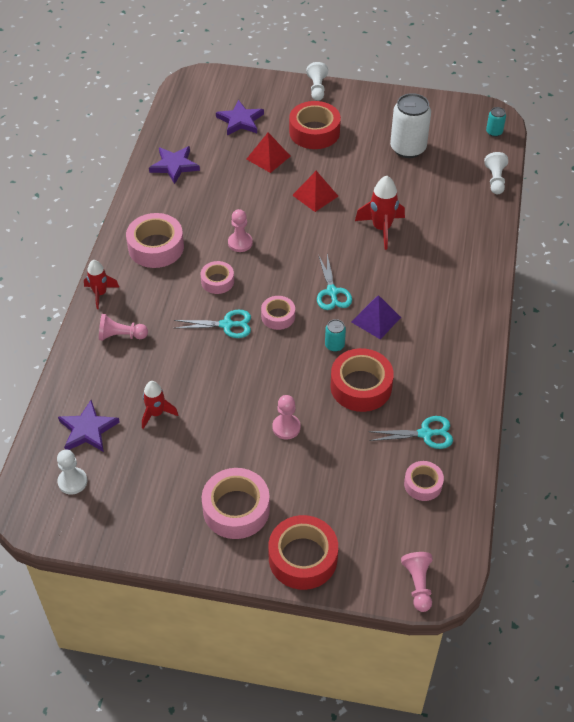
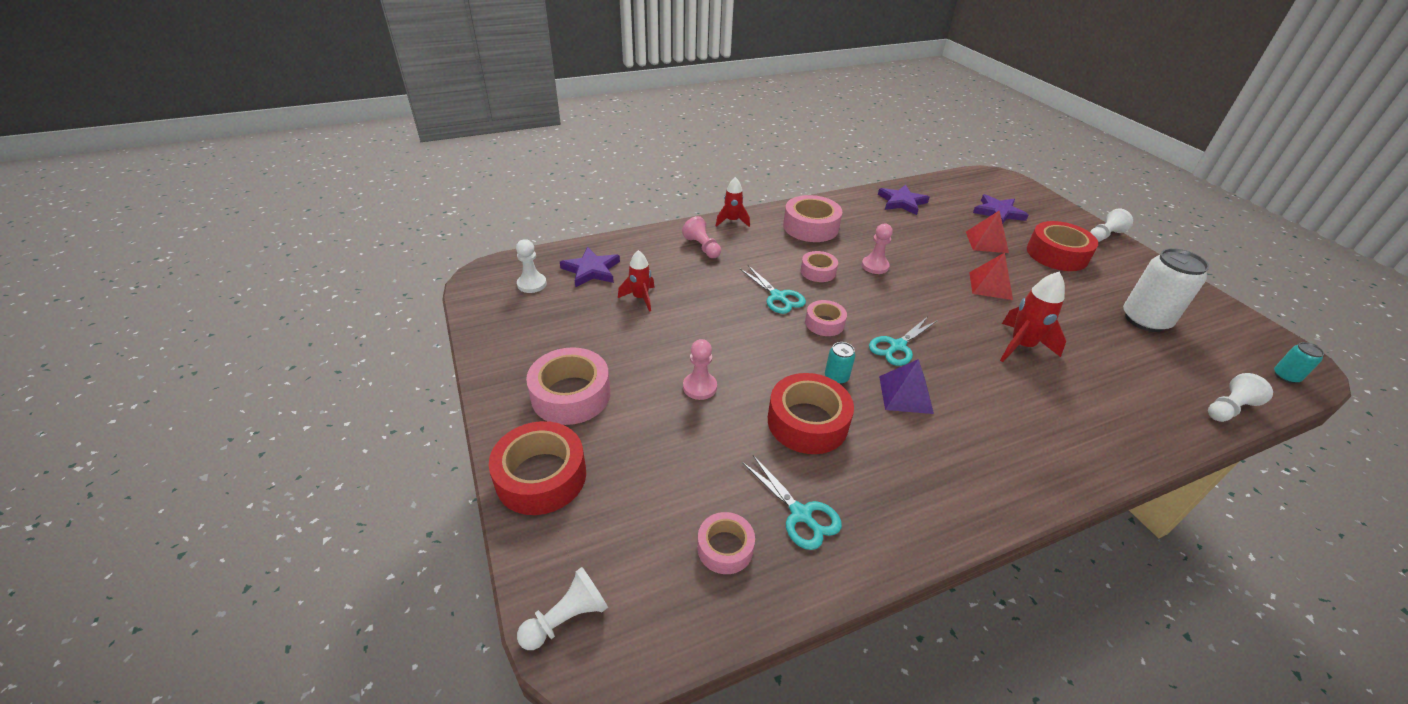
camera: 55 degrees right, 10 degrees down
pink pawn [401,552,433,612] -> white pawn [517,567,608,650]

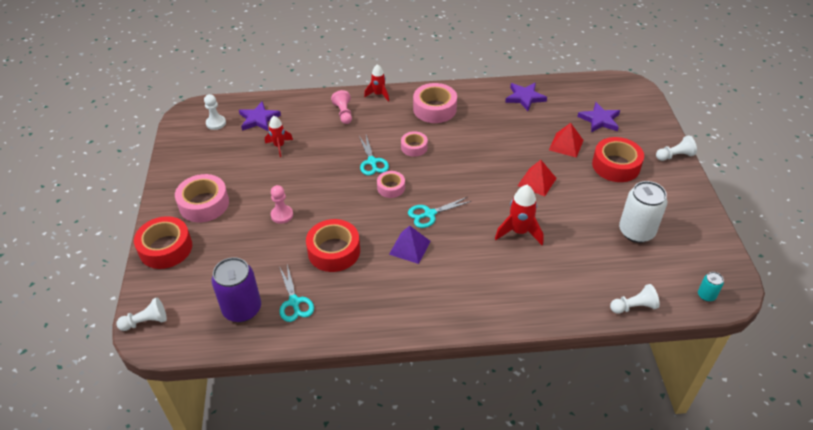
camera: 20 degrees right, 5 degrees up
pink tape [697,512,755,574] -> purple can [212,257,261,322]
turquoise can [825,342,855,384] -> none
pink pawn [862,224,893,274] -> none

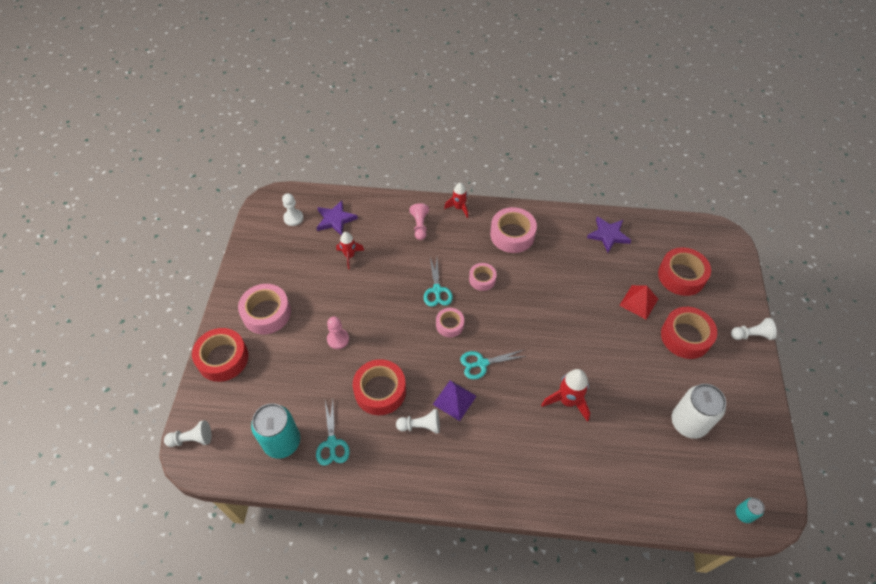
camera: 10 degrees right, 10 degrees up
purple can [212,257,261,322] -> turquoise can [251,403,300,459]
red pyramid [518,160,557,196] -> none
purple star [577,102,620,133] -> red tape [658,247,711,296]
white pawn [610,284,660,314] -> white pawn moved to [396,409,440,434]

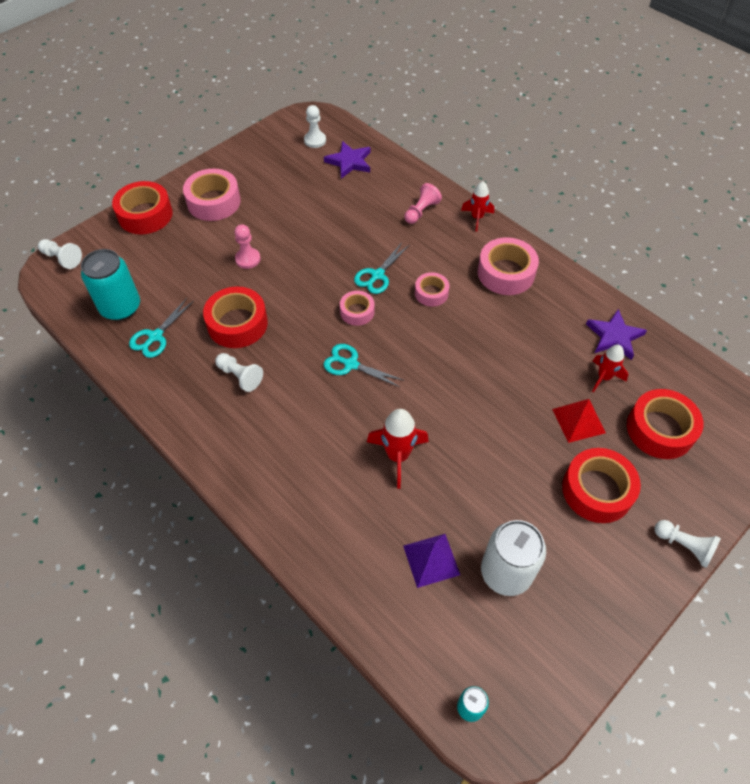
camera: 40 degrees right, 0 degrees up
red rocket [336,232,364,269] -> red rocket moved to [592,345,628,392]
purple pyramid [433,380,477,421] -> purple pyramid moved to [403,534,460,588]

